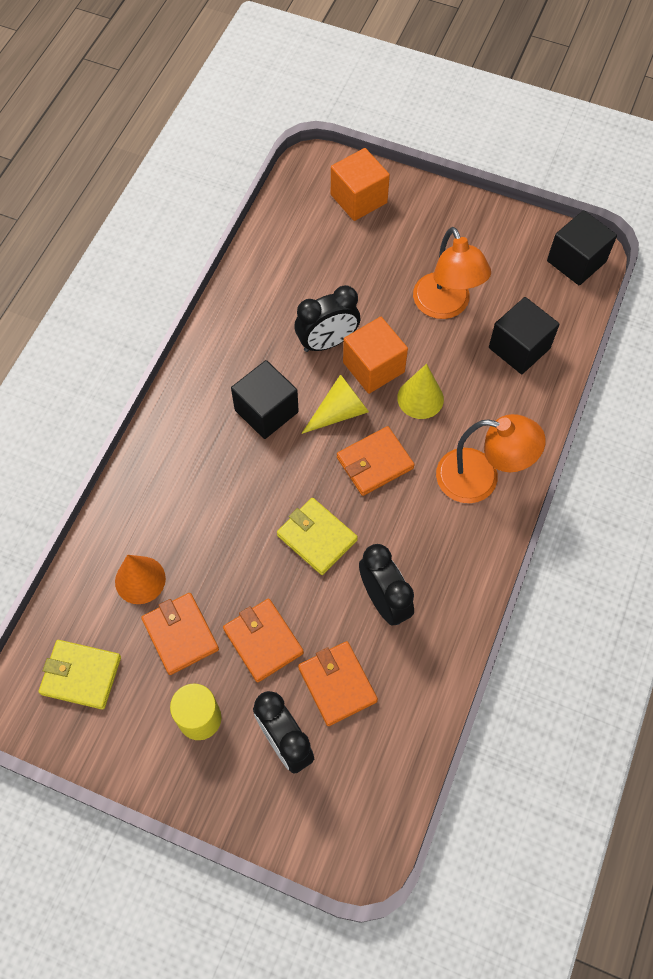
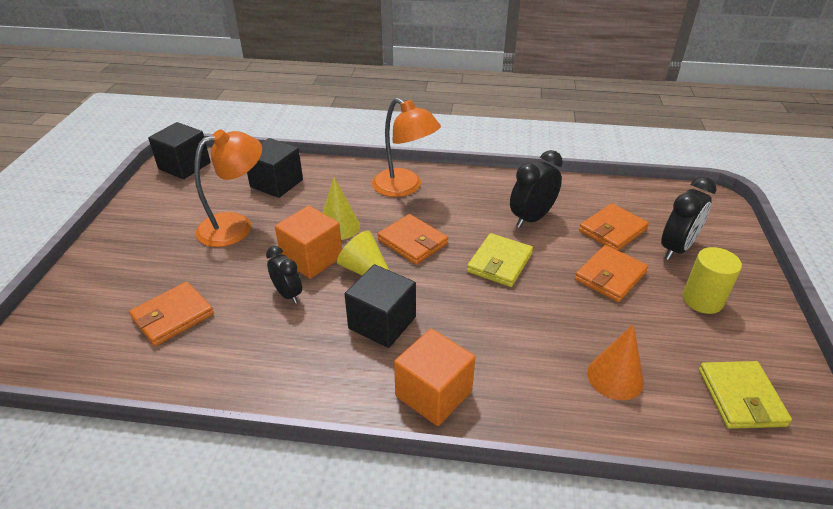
camera: 105 degrees left, 25 degrees down
orange wallet [141,593,219,675] -> orange wallet moved to [129,282,214,346]
black clock [295,285,360,352] -> black clock [266,246,302,303], size x0.65
orange cube [331,148,390,221] -> orange cube moved to [394,328,475,426]
orange lamp [436,414,546,503] -> orange lamp turned 135 degrees clockwise [372,98,441,197]

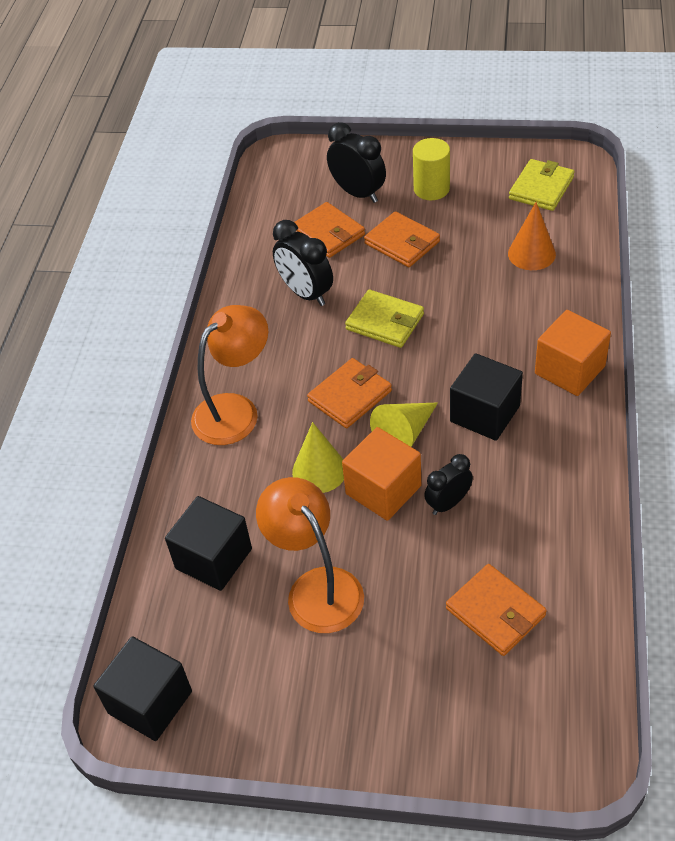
camera: 85 degrees left, 10 degrees up
yellow wallet [699,361,792,429] -> yellow wallet turned 60 degrees counterclockwise [509,159,575,211]

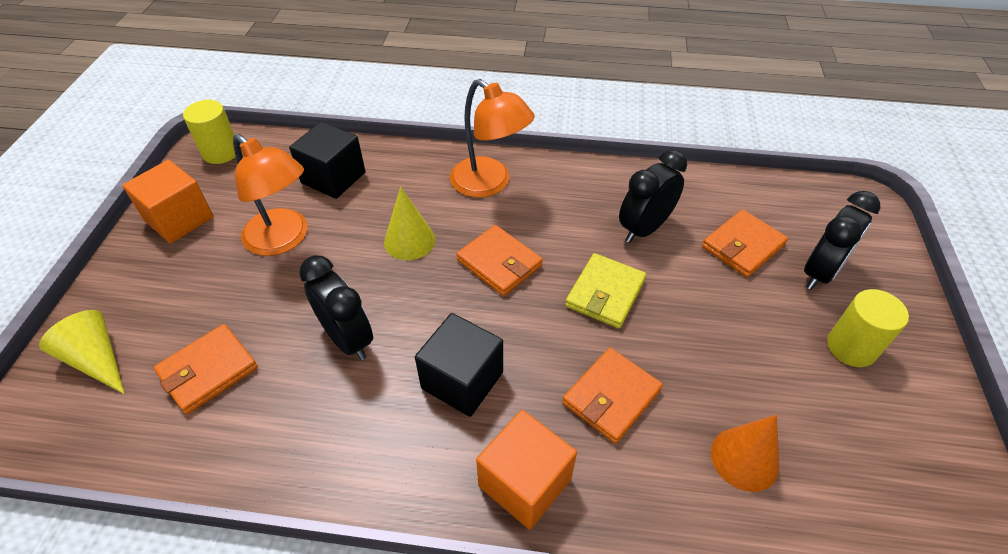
camera: 85 degrees right, 0 degrees up
black cube [94,636,192,741] -> yellow cylinder [183,100,236,164]
orange lamp [256,477,364,633] -> orange lamp turned 75 degrees clockwise [233,134,307,256]
orange cube [342,427,421,521] -> orange cube moved to [122,160,214,244]
orange wallet [364,211,440,267] -> orange wallet moved to [562,348,663,444]
yellow cone [370,402,438,447] -> yellow cone moved to [39,310,125,394]
black clock [424,454,473,515] -> black clock [299,255,373,360], size x1.54
yellow wallet [509,159,575,211] -> none

